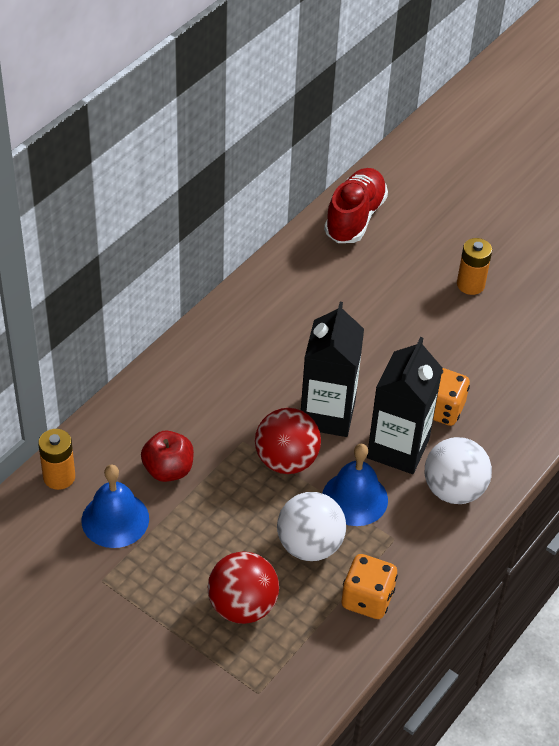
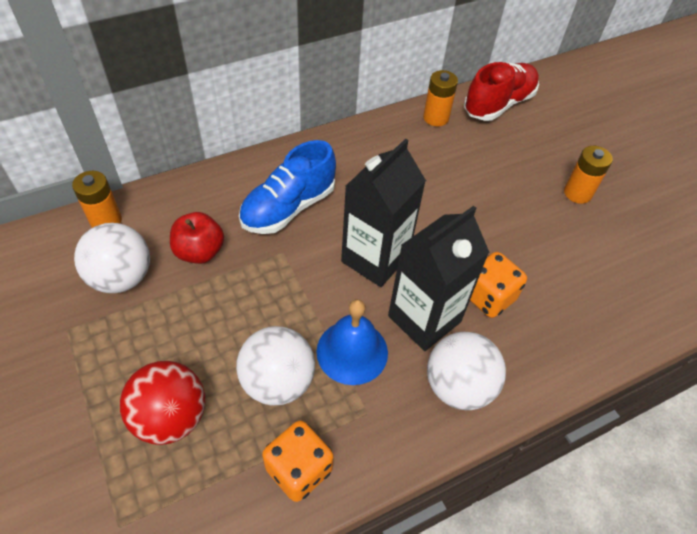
camera: 25 degrees right, 5 degrees up
blue bell [82,465,149,548] -> white ball [74,223,150,293]
red ball [255,408,321,474] -> none
none -> blue shoe [239,140,336,234]
none -> orange battery [423,70,458,126]

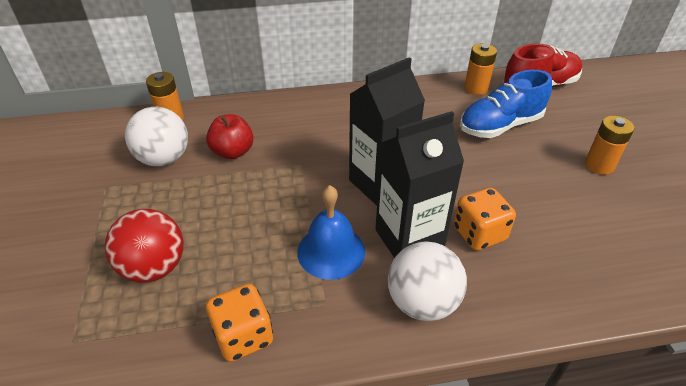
camera: 20 degrees right, 10 degrees down
white ball [236,326,315,405] -> none
blue shoe [239,140,336,234] -> blue shoe moved to [460,70,552,138]

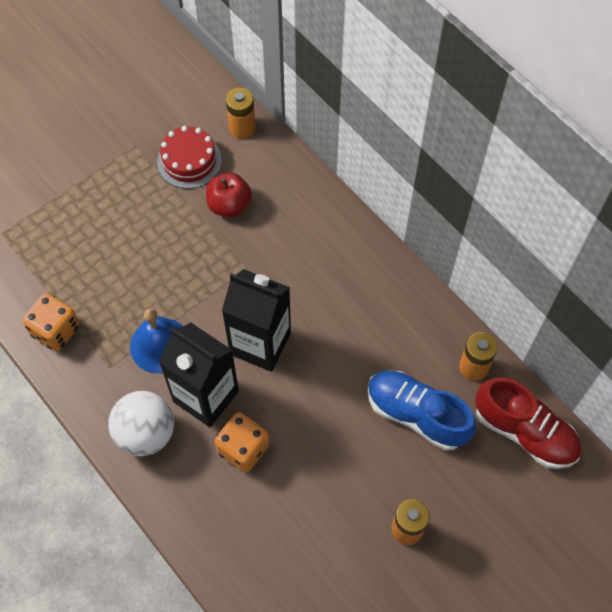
camera: 60 degrees right, 20 degrees up
red ball [105,209,183,283] -> none
white ball [125,107,188,166] -> red cake [157,126,222,189]

